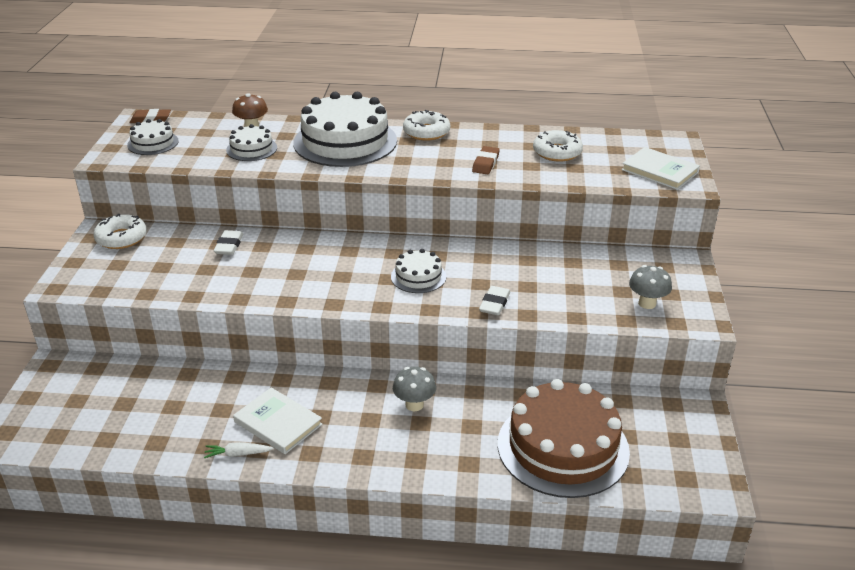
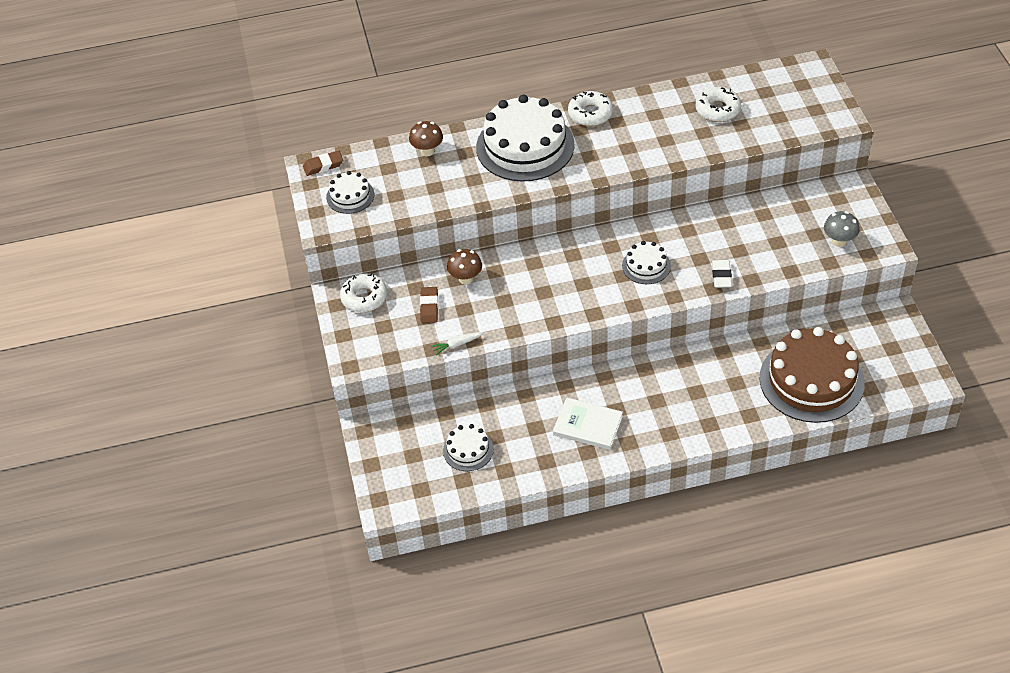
camera: 15 degrees left, 15 degrees up
white carrot [204,442,274,458] -> white carrot moved to [431,332,483,355]
white eraser [214,230,243,255] -> brown mushroom [447,249,482,284]
white cake [226,124,277,161] -> white cake moved to [443,424,494,471]
grey mushroom [393,367,436,411] -> none
brown eraser [472,146,500,174] -> brown eraser moved to [420,287,438,323]
white book [621,147,700,190] -> none

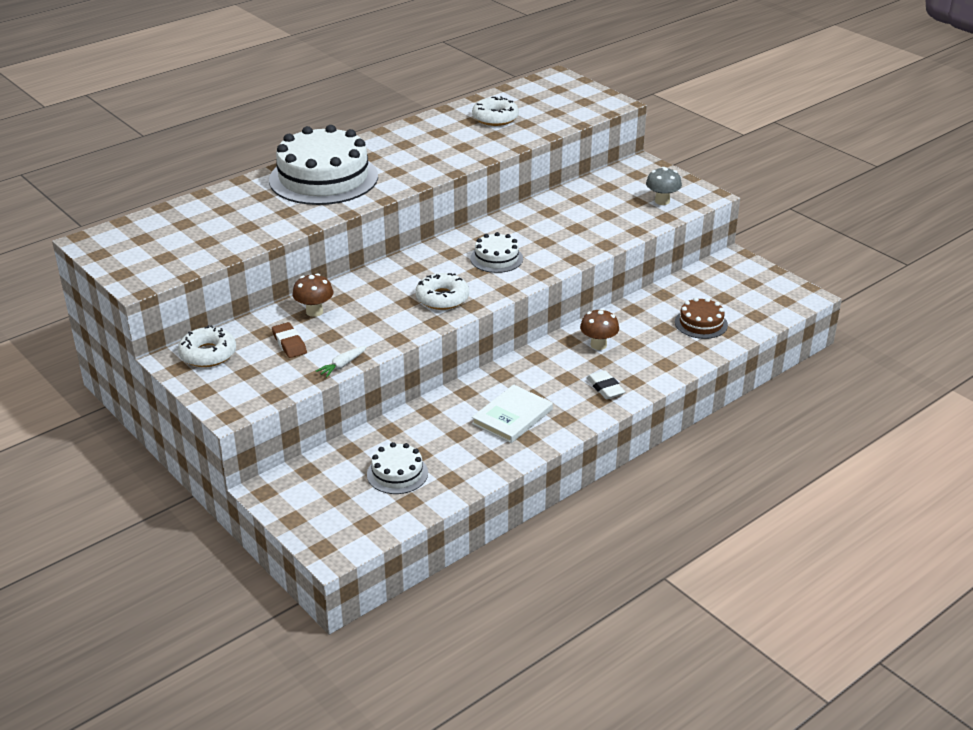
camera: 30 degrees left, 15 degrees down
brown eraser [303,151,343,176] -> none
white cake [326,171,374,214] -> none
brown mushroom [409,121,443,156] -> brown mushroom moved to [580,308,619,350]
white book [553,397,623,450] -> white book turned 45 degrees counterclockwise [472,384,553,443]
white donut [568,91,613,126] -> white donut moved to [415,273,469,310]
white eraser [712,260,732,288] -> white eraser moved to [587,370,625,399]
brown cake [760,327,865,423] -> brown cake [675,297,728,339], size x0.48

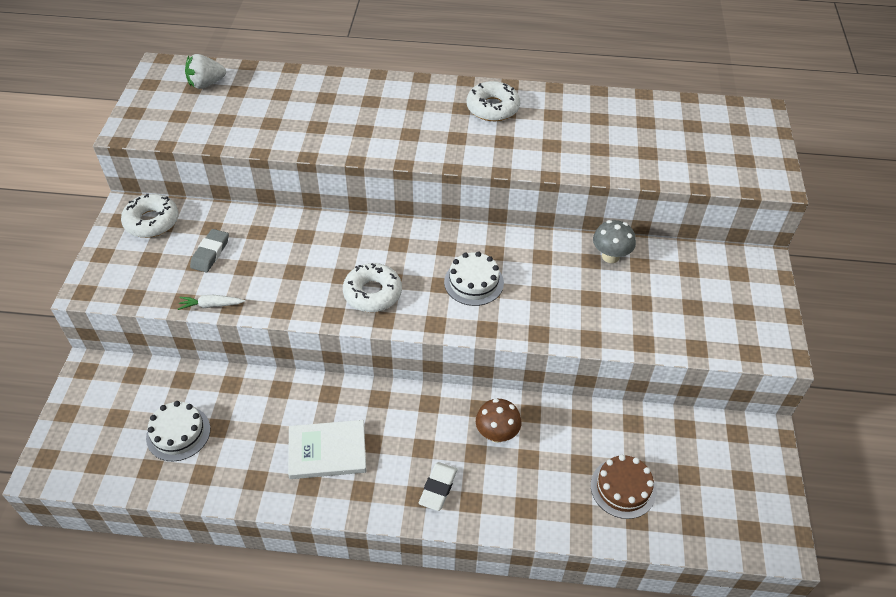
camera: 45 degrees right, 15 degrees up
white cake [269,125,378,205] -> none
brown eraser [272,322,307,358] -> grey eraser [190,229,229,272]
brown mushroom [292,274,333,317] -> none
white donut [472,96,519,126] -> white donut moved to [467,81,520,121]
grey mushroom [646,167,682,205] -> grey mushroom moved to [593,220,636,263]
none -> white strawberry [185,54,226,89]

